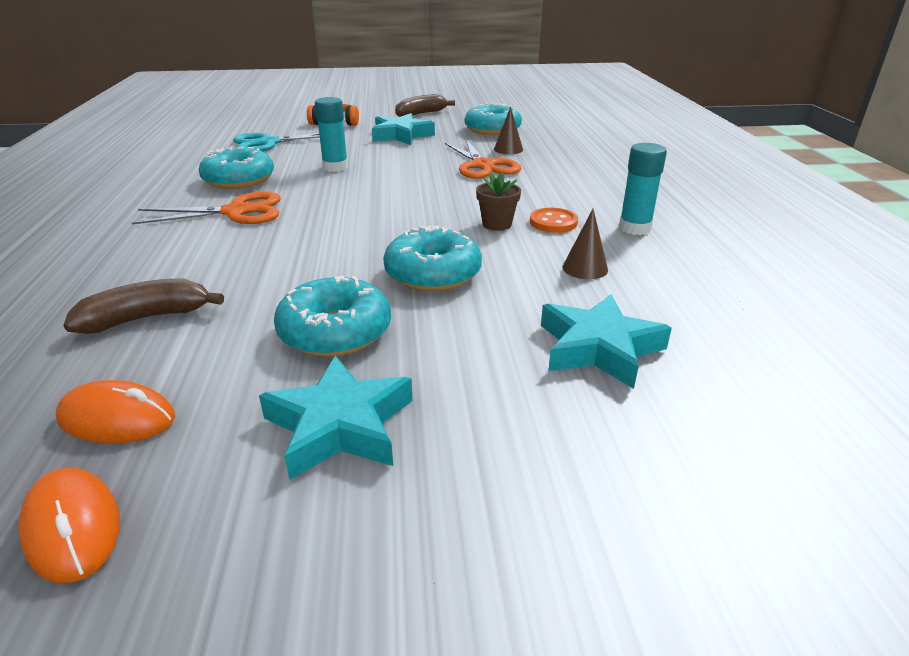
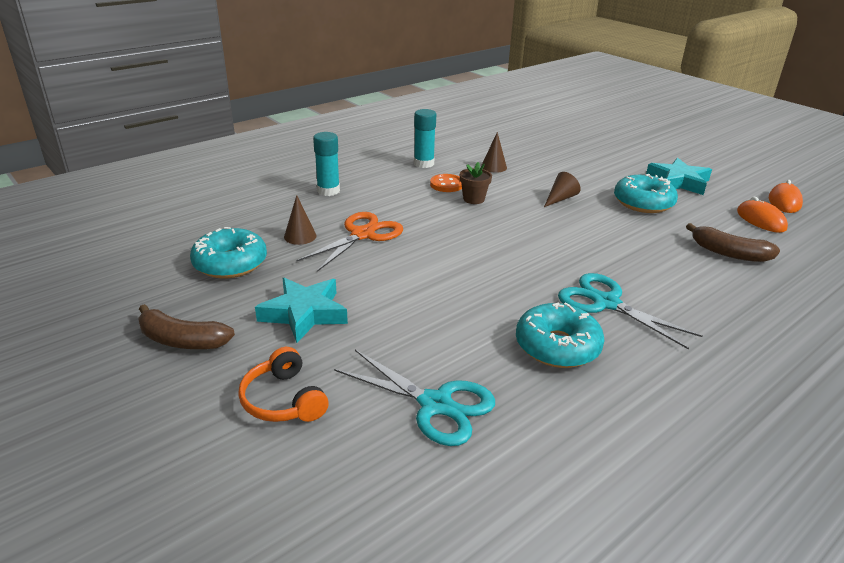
camera: 125 degrees left, 0 degrees up
orange scissors [132,191,280,224] -> turquoise scissors [558,273,702,350]
turquoise glue stick [315,97,348,172] -> turquoise glue stick moved to [313,132,340,196]
turquoise donut [383,225,482,292] -> brown cone [544,172,581,207]
turquoise star [541,294,672,389] -> none

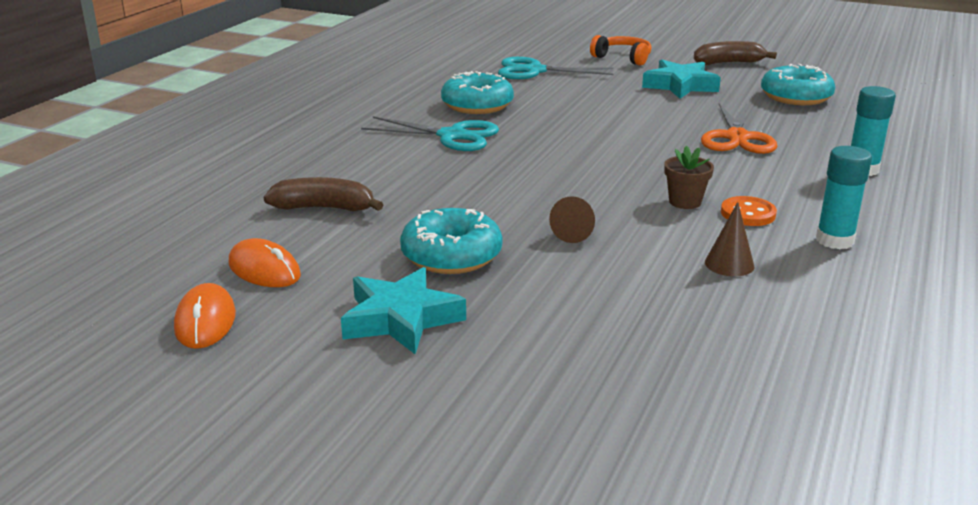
camera: 155 degrees right, 5 degrees down
brown cone [284,195,317,245] -> none

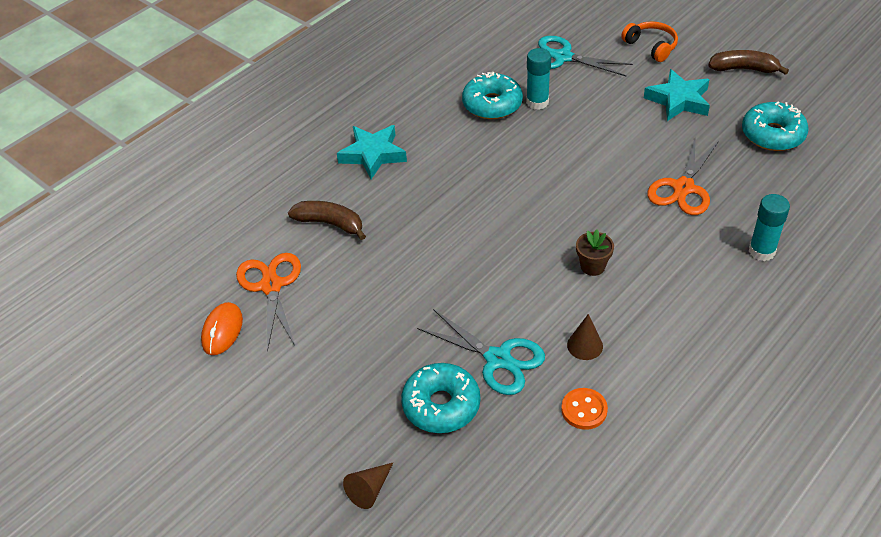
camera: 20 degrees right, 20 degrees up
orange mouse [229,238,301,287] -> orange scissors [236,253,301,352]
turquoise star [341,267,466,354] -> turquoise star moved to [337,125,407,179]
turquoise scissors [361,116,499,151] -> turquoise scissors moved to [417,309,545,395]
turquoise donut [400,208,503,274] -> turquoise donut moved to [401,363,480,433]
brown cone [549,196,595,243] -> brown cone moved to [343,462,394,509]
orange button [721,196,777,226] -> orange button moved to [561,388,608,430]
turquoise glue stick [816,146,872,249] -> turquoise glue stick moved to [526,48,551,110]

